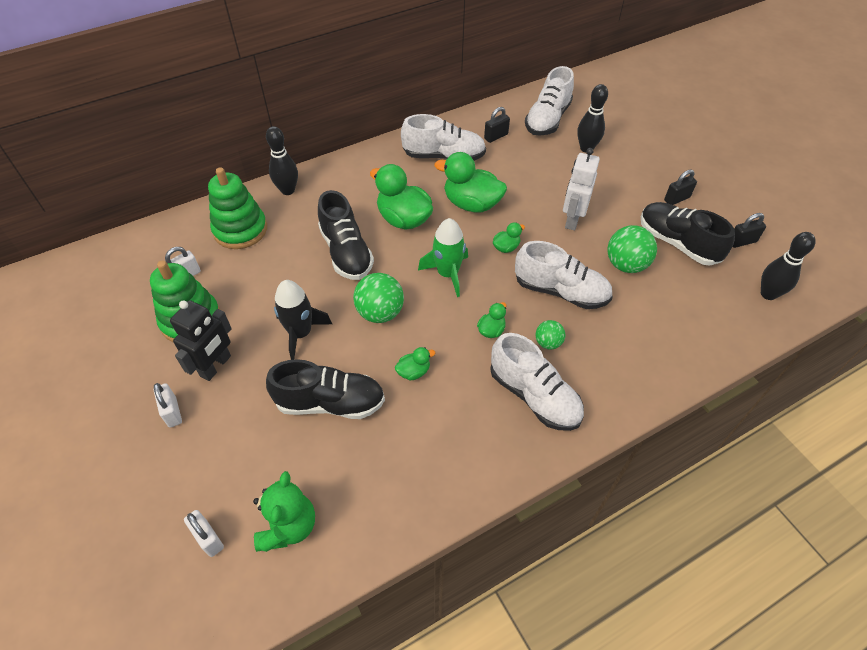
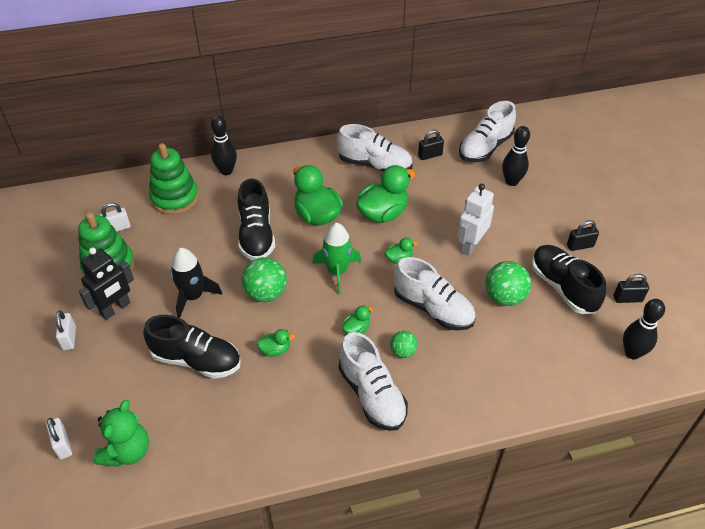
camera: 15 degrees right, 5 degrees down
green duck [434,152,507,212] -> green duck turned 105 degrees clockwise [356,165,415,223]

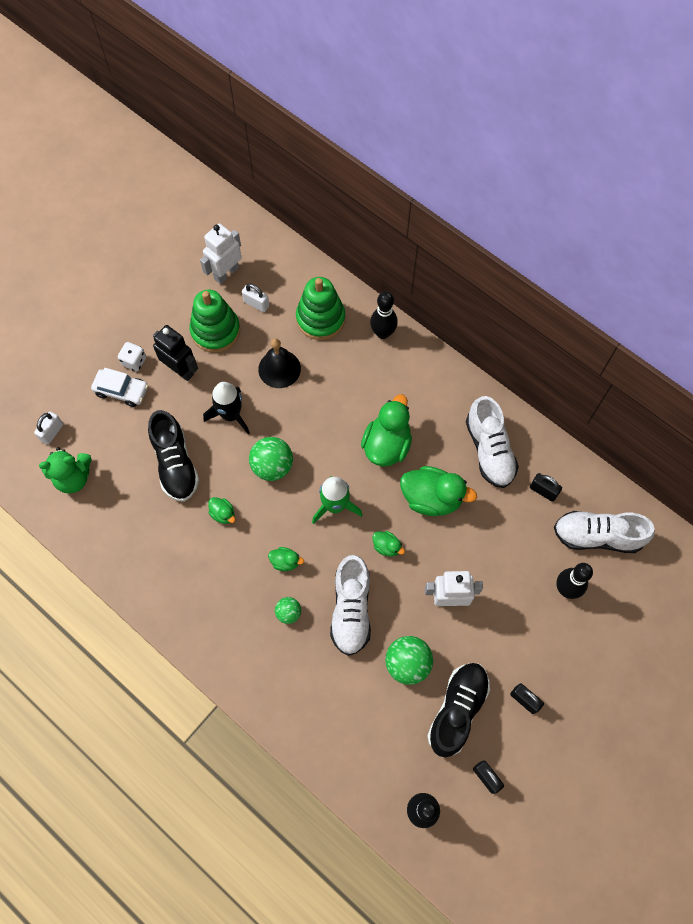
camera: 55 degrees right, 20 degrees up
white padlock [56,311,76,350] -> white dice [118,342,146,371]
black robot [79,247,134,320] -> black robot turned 150 degrees counterclockwise [153,325,198,381]
black shoe [238,179,275,260] -> none
white shoe [338,332,408,431] -> none
none -> white car [91,368,148,407]
none -> white robot [200,223,242,284]
none -> black bell [258,338,301,388]

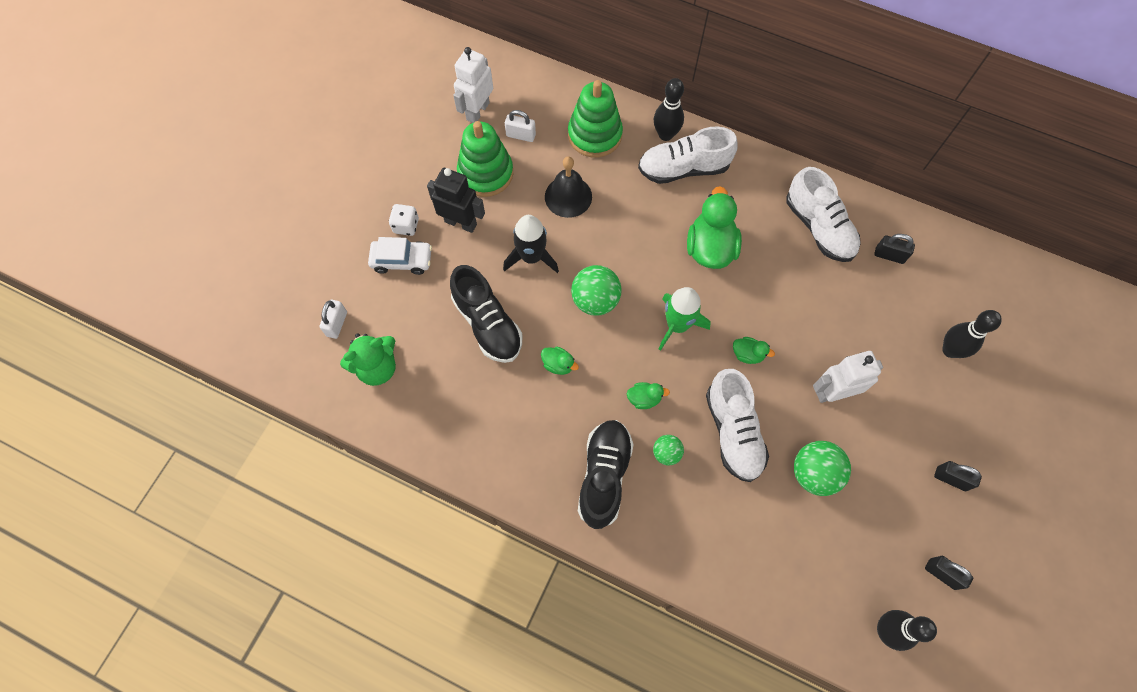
camera: 15 degrees left, 0 degrees up
green duck [400,466,477,516] -> none
black shoe [427,663,490,757] -> black shoe moved to [578,420,634,529]
white shoe [554,511,655,553] -> white shoe moved to [638,126,737,184]

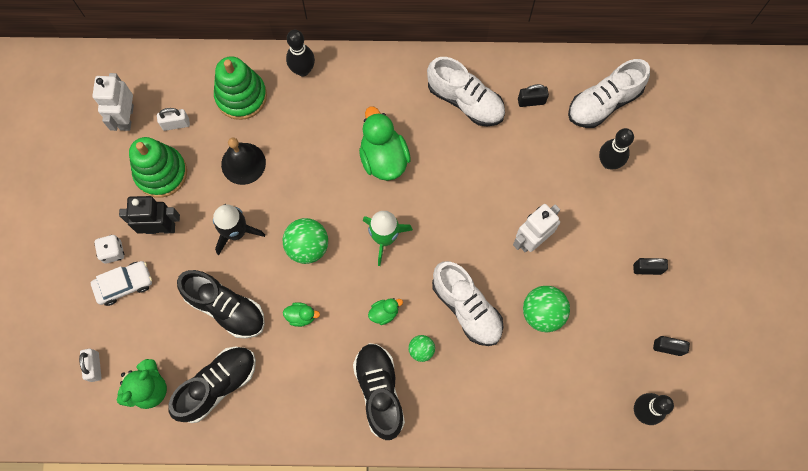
camera: 25 degrees left, 5 degrees up
white shoe [638,126,737,184] -> white shoe moved to [568,59,650,128]
green duck [733,337,775,364] -> none
none -> black shoe [168,346,256,423]

